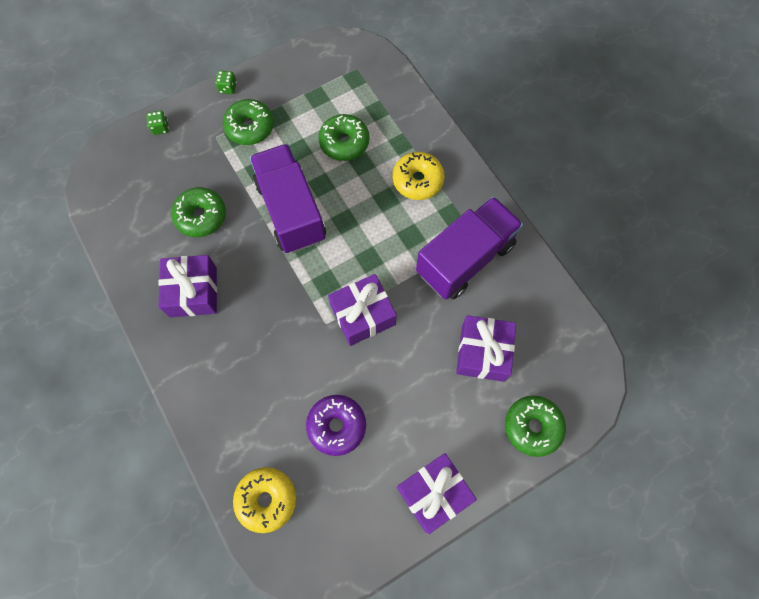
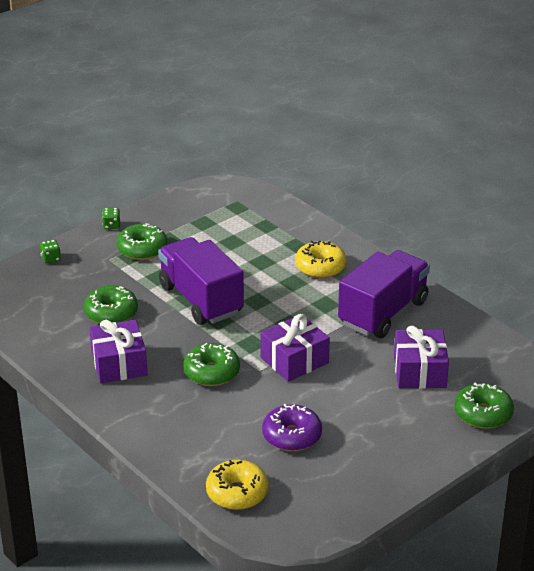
camera: 10 degrees left, 35 degrees down
green donut [318,114,369,161] -> green donut moved to [183,343,240,386]
purple gift [397,453,477,534] -> none

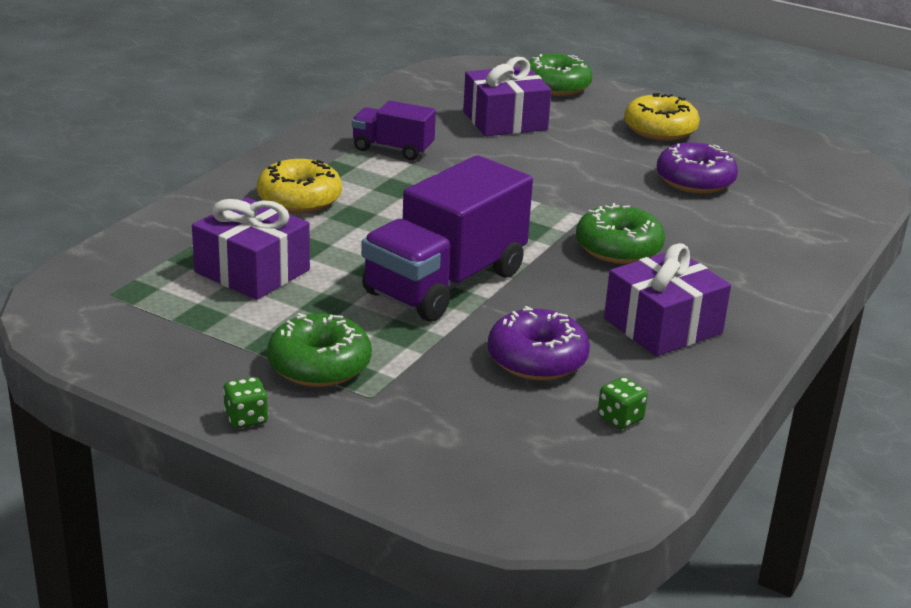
camera: 110 degrees left, 5 degrees down
green dice [40,240,61,263] -> green dice moved to [598,377,648,429]
green donut [84,285,138,324] -> purple donut [488,306,590,381]
yellow donut [206,460,269,510] -> yellow donut moved to [624,93,700,141]
purple gift [260,314,330,382] -> purple gift moved to [192,197,310,300]
purple truck [338,250,430,338] -> purple truck [352,100,436,160], size x0.53

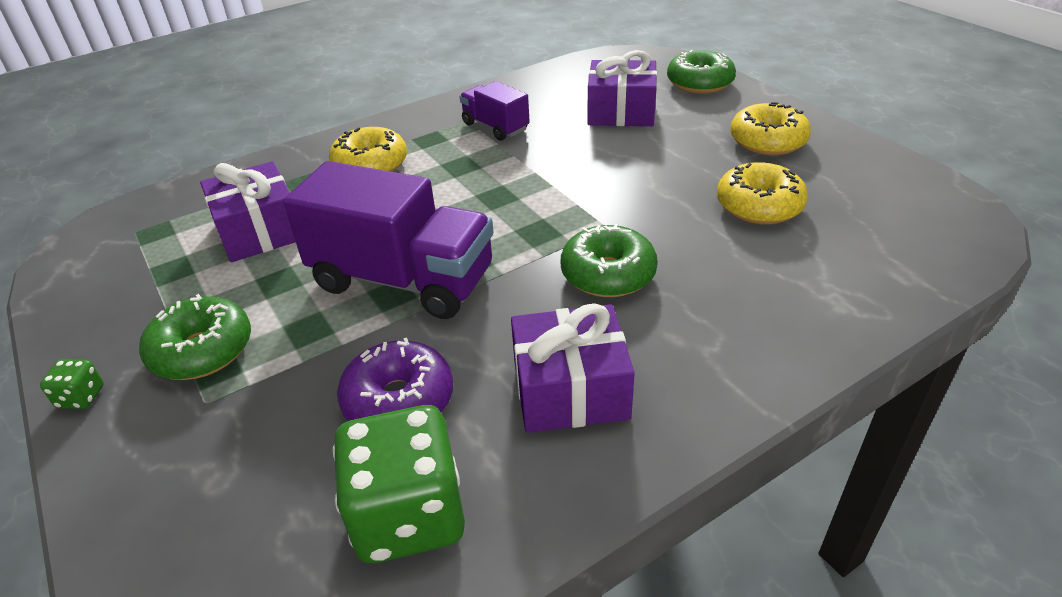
camera: 30 degrees right, 10 degrees up
purple truck [361,155,533,321] -> purple truck turned 135 degrees counterclockwise [283,161,493,319]
green dice [598,377,648,429] -> green dice [333,405,465,563], size x2.37
purple donut [657,142,738,194] -> yellow donut [717,162,808,225]

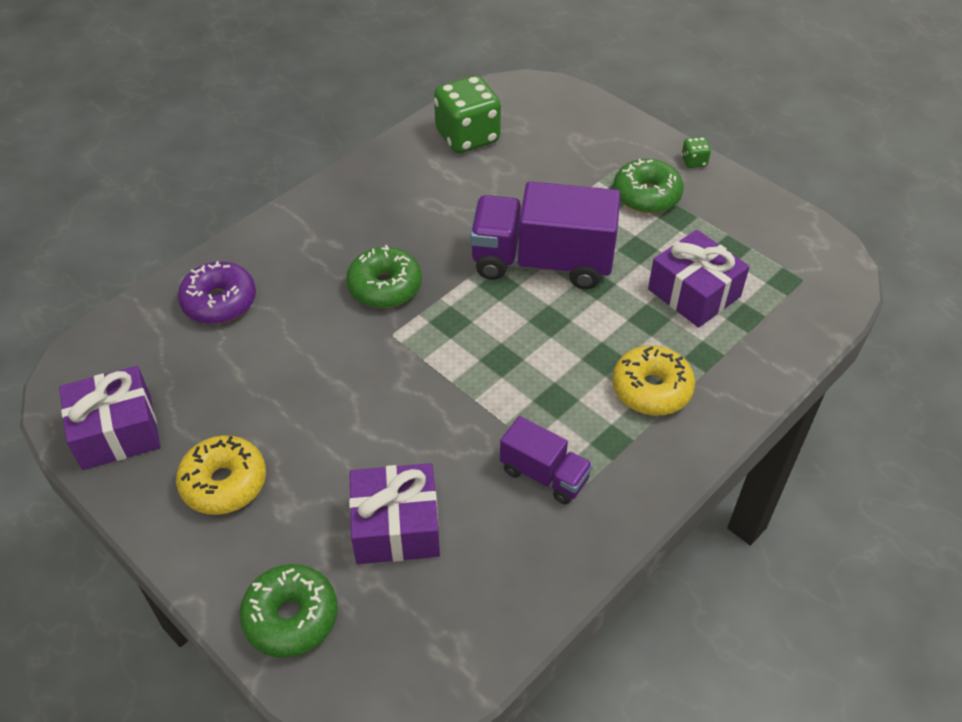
camera: 165 degrees right, 10 degrees up
purple donut [337,337,453,421] -> purple donut moved to [178,261,256,324]
purple gift [511,303,635,433] -> purple gift moved to [59,366,161,470]
yellow donut [717,162,808,225] -> none

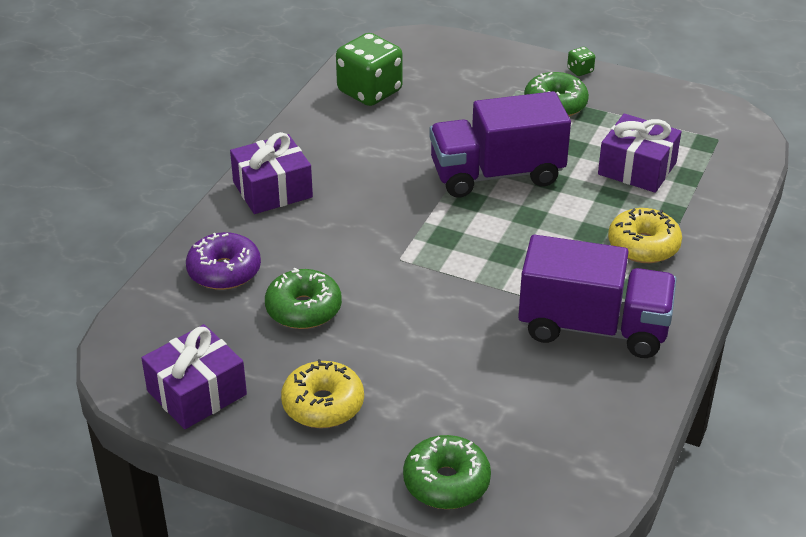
camera: 20 degrees left, 10 degrees down
green donut [346,245,422,308] -> green donut moved to [265,268,342,329]
purple gift [349,463,440,564] -> purple gift moved to [230,132,313,214]
purple truck [500,416,593,504] -> purple truck [518,235,677,358], size x1.90

